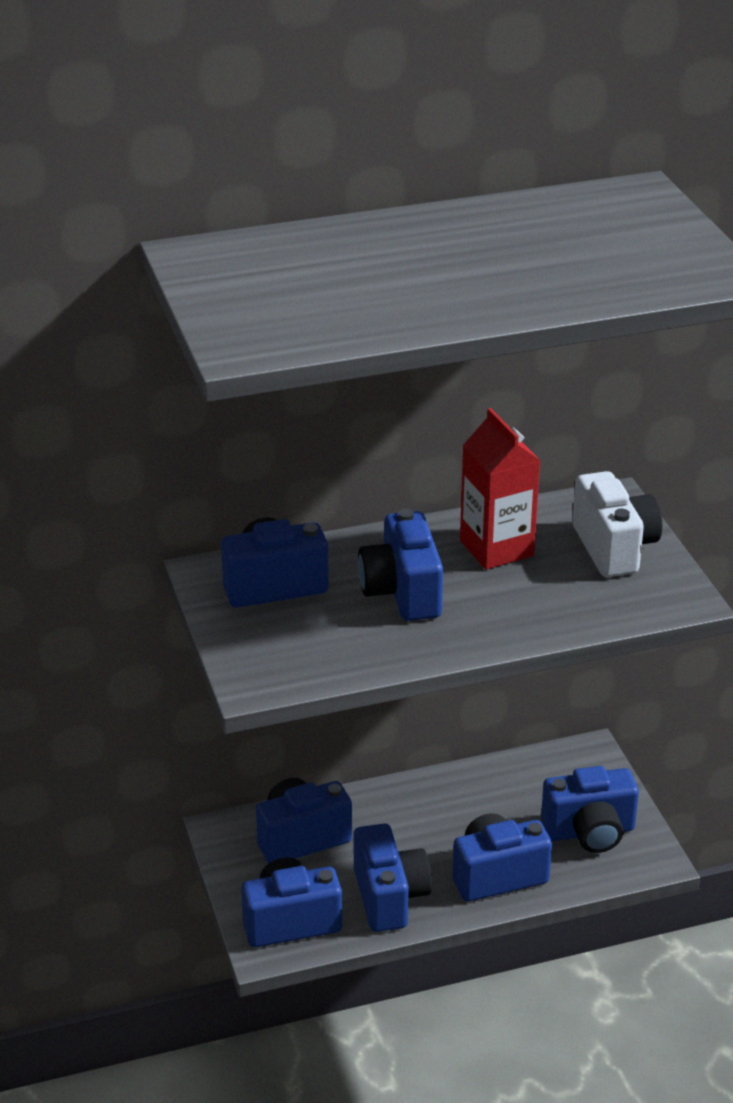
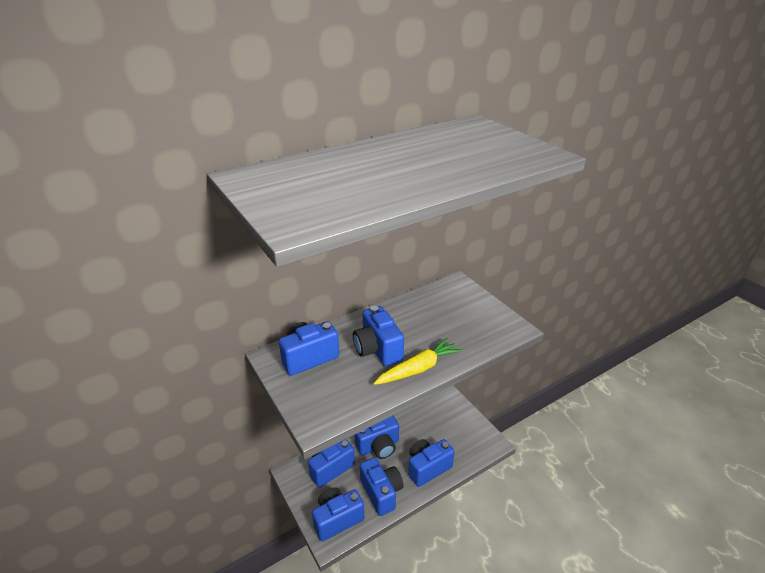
camera: 15 degrees left, 0 degrees up
red carton [460,408,541,570] -> none
blue camera [541,766,639,853] -> blue camera moved to [355,416,399,459]
white camera [572,471,662,577] -> none
none -> yellow carrot [373,338,462,385]

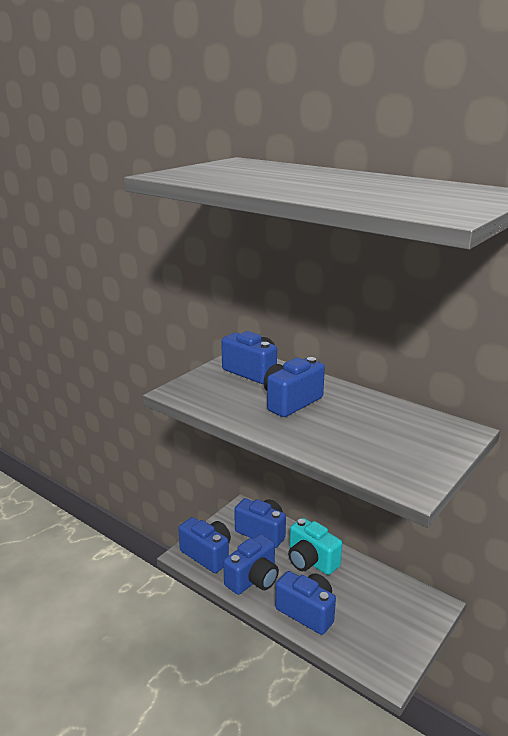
camera: 70 degrees right, 10 degrees down
blue camera [355,416,399,459] -> turquoise camera [288,518,342,575]
yellow carrot [373,338,462,385] -> none

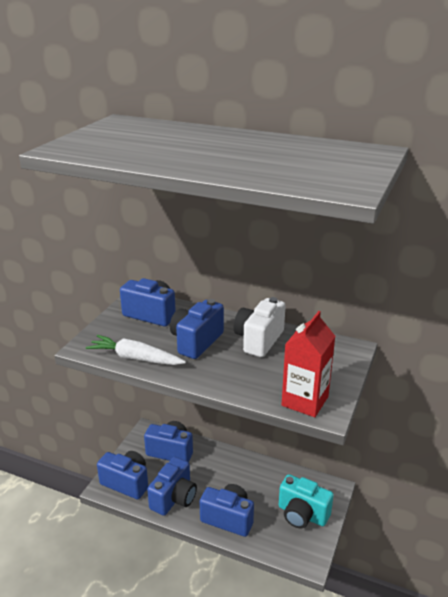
camera: 15 degrees left, 5 degrees up
turquoise camera [288,518,342,575] -> turquoise camera moved to [279,474,333,529]
none -> white carrot [86,335,186,365]
none -> white camera [234,297,286,357]
none -> red carton [281,311,335,417]

